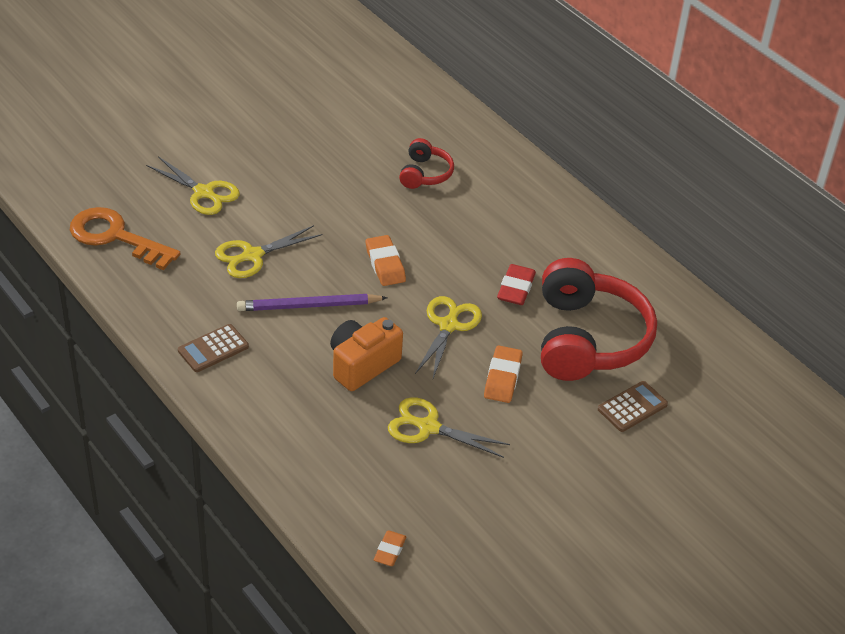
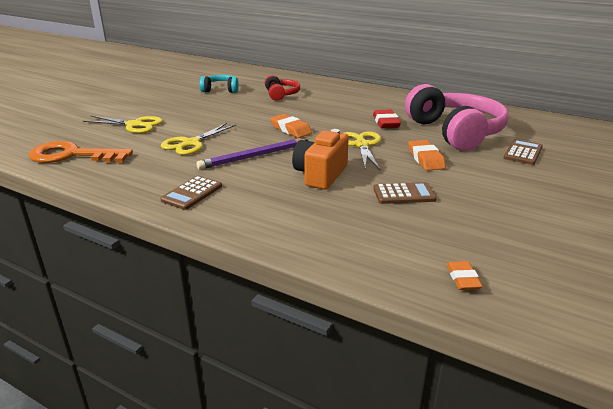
camera: 20 degrees left, 15 degrees down
yellow scissors [388,397,510,458] -> brown calculator [373,182,437,204]
red headphones [541,258,657,381] -> pink headphones [405,84,508,151]
none -> turquoise headphones [200,75,239,93]

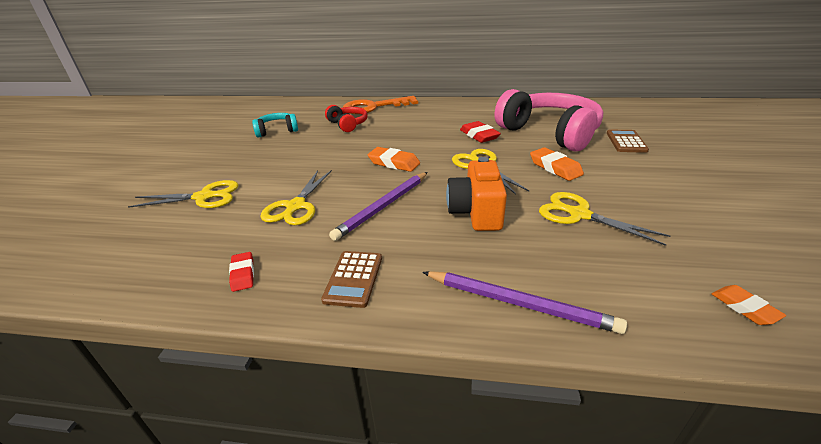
camera: 20 degrees left, 5 degrees up
orange key [29,141,133,163] -> orange key moved to [343,96,418,114]
brown calculator [373,182,437,204] -> yellow scissors [539,192,670,246]
none -> red eraser [229,252,254,292]
none -> purple pencil [422,271,627,334]

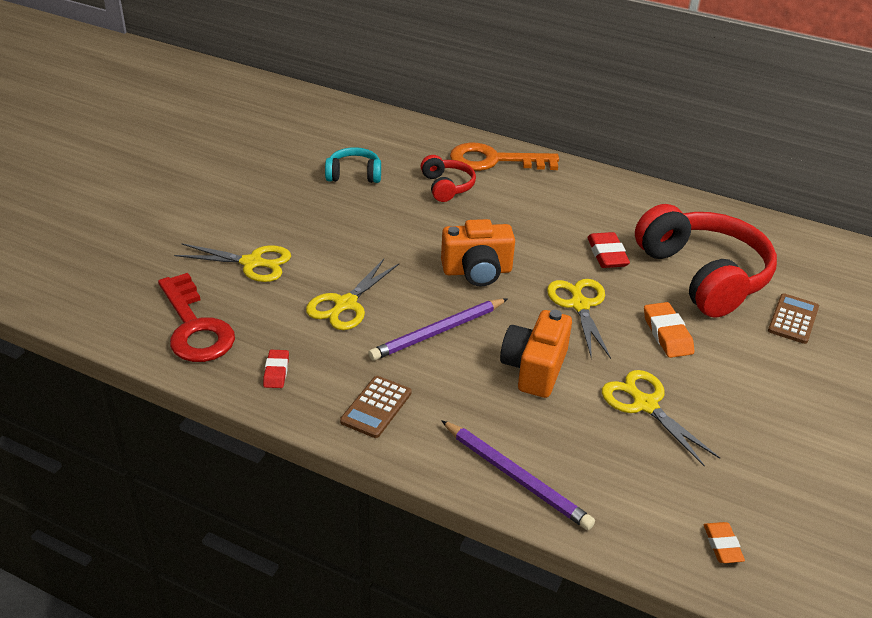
camera: 15 degrees right, 5 degrees up
orange eraser [368,147,420,172] -> orange camera [441,219,515,286]
pink headphones [495,89,603,152] -> red headphones [635,204,777,318]
none -> red key [158,273,235,362]

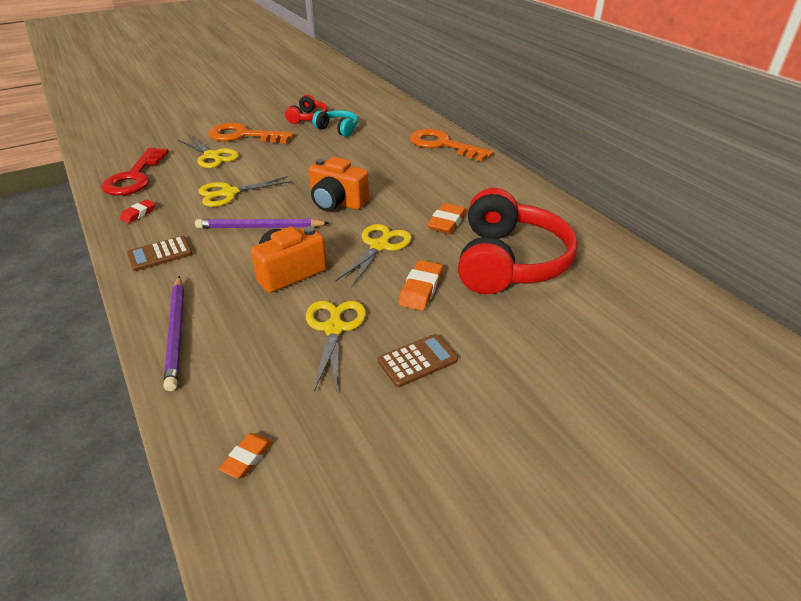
camera: 35 degrees right, 0 degrees up
red headphones [421,155,476,202] -> red headphones moved to [285,95,327,124]
red eraser [587,232,630,268] -> orange eraser [427,203,466,234]
brown calculator [768,293,819,344] -> brown calculator moved to [378,334,458,387]
none -> orange key [208,122,294,143]

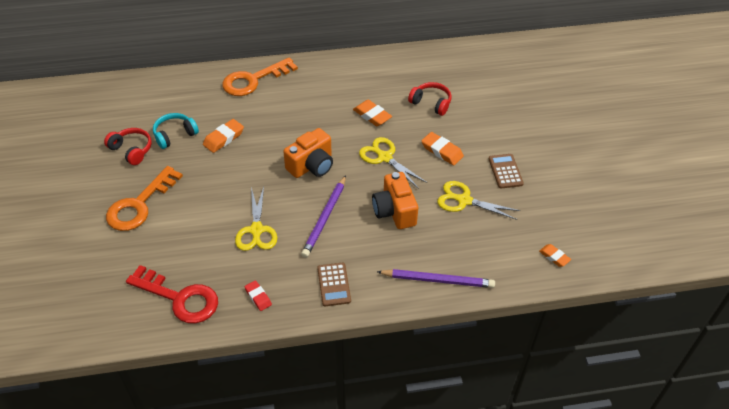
camera: 70 degrees left, 10 degrees up
yellow scissors [178,135,239,168] -> none
red headphones [458,188,578,294] -> red headphones [408,82,452,116], size x0.48
none -> orange eraser [203,119,244,153]

